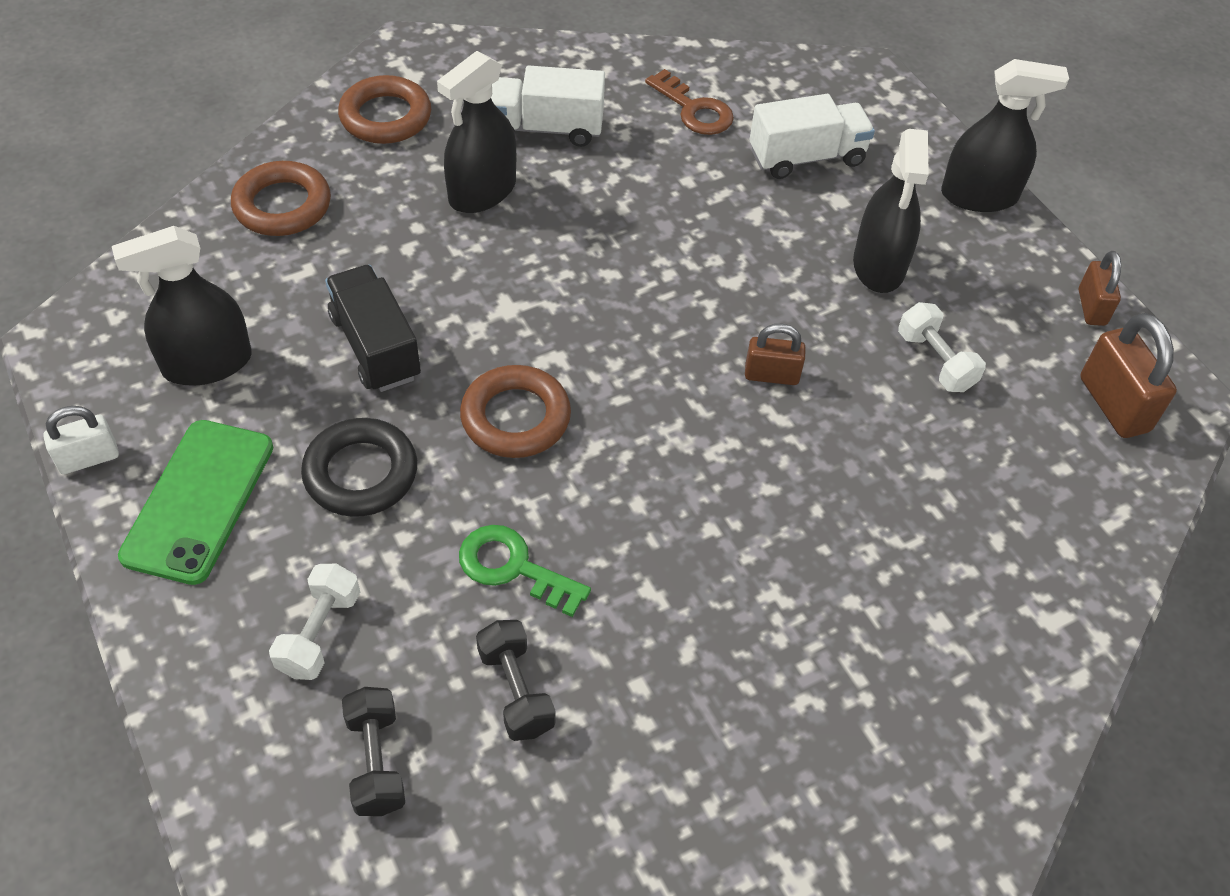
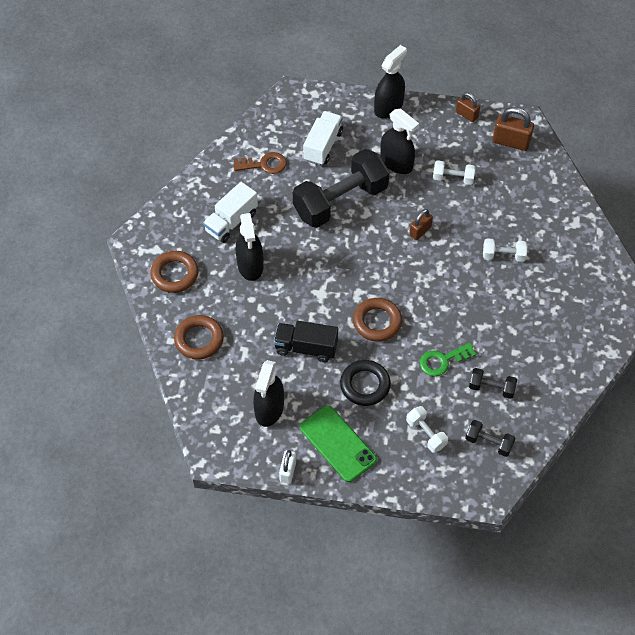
camera: 50 degrees left, 5 degrees up
none -> black dumbbell [293,149,389,228]
none -> white dumbbell [483,238,527,262]

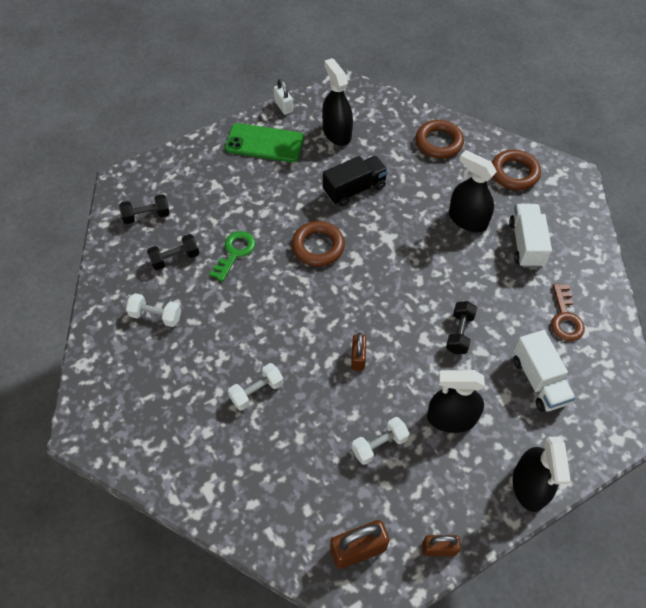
camera: 140 degrees right, 0 degrees up
brown key [233,152,287,174] -> brown key turned 45 degrees counterclockwise [551,284,585,341]
black dumbbell [293,149,389,228] -> black dumbbell [446,301,477,354], size x0.44
black ring [340,360,391,406] -> none
white dumbbell [406,406,448,453] -> white dumbbell moved to [126,293,181,327]

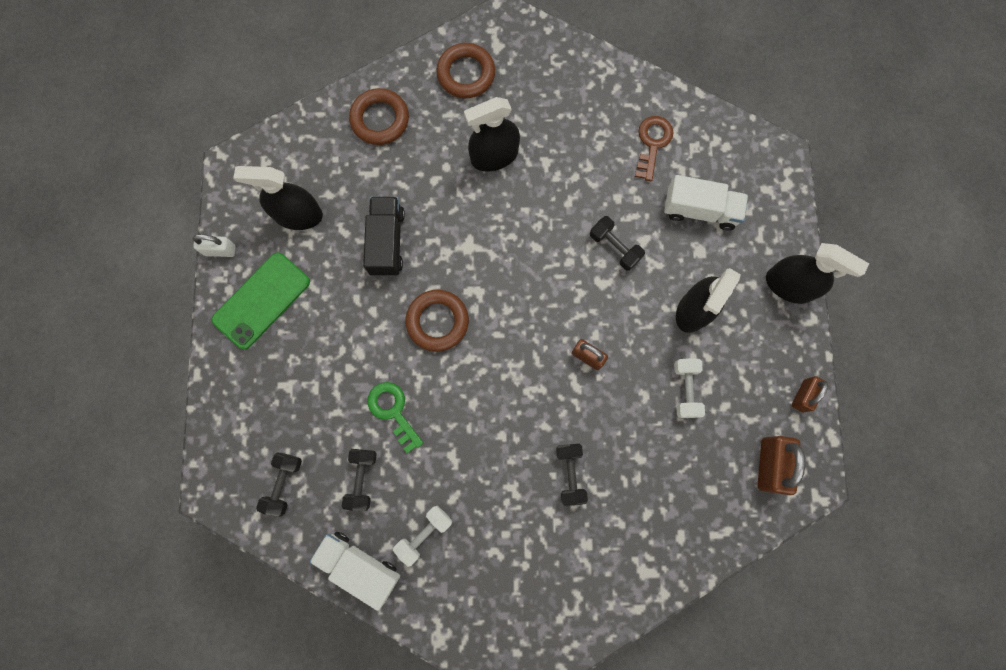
camera: 60 degrees left, 20 degrees up
white dumbbell [228,363,284,411] -> black dumbbell [556,444,588,506]
white truck [509,204,552,268] -> white truck moved to [310,532,400,611]
brown key [551,284,585,341] -> brown key turned 105 degrees counterclockwise [635,116,673,181]

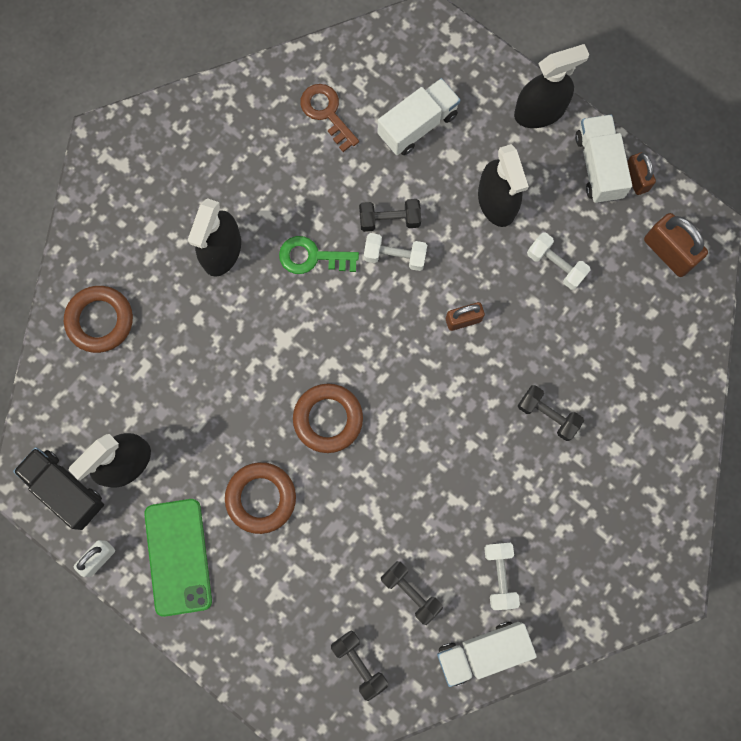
camera: 50 degrees left, 0 degrees up
black truck [363,197,405,276] -> black truck moved to [13,447,104,530]
green key [367,382,423,453] -> green key moved to [279,236,359,274]
brown ring [436,43,495,98] -> brown ring moved to [225,462,296,534]
none -> white dumbbell [364,233,427,271]
none -> white truck [575,115,632,203]

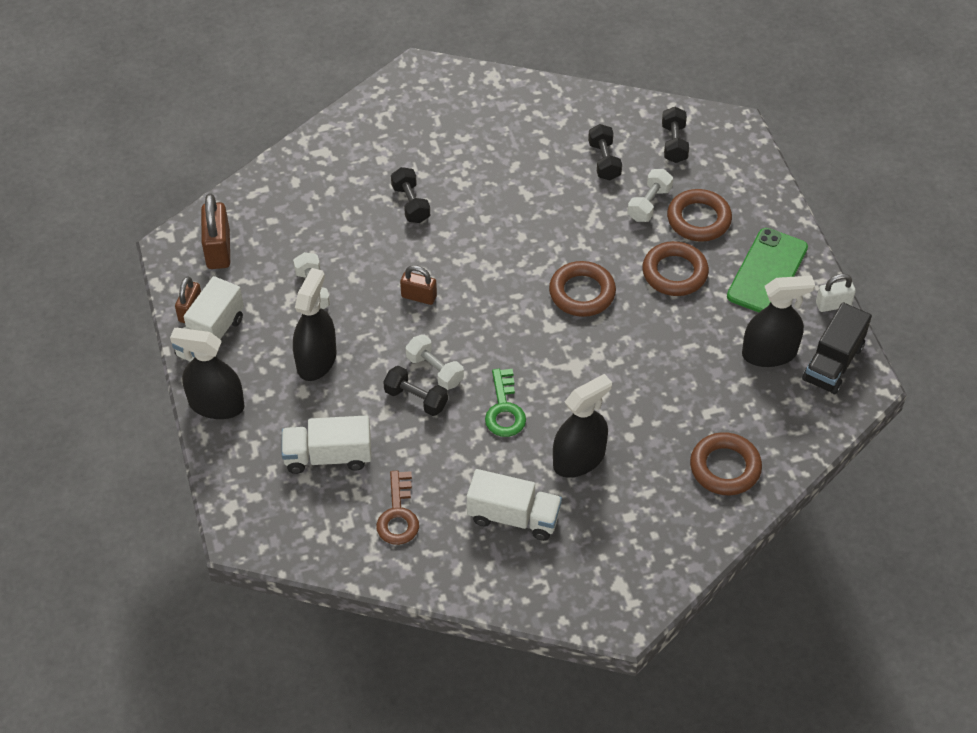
camera: 145 degrees left, 25 degrees down
black truck [13,447,104,530] -> black truck turned 45 degrees clockwise [802,302,872,394]
green key [279,236,359,274] -> green key turned 45 degrees clockwise [485,369,526,437]
white truck [437,622,537,687] -> white truck moved to [467,469,562,541]
white dumbbell [484,543,520,610] -> white dumbbell moved to [627,169,673,222]
none -> brown ring [667,189,732,242]

